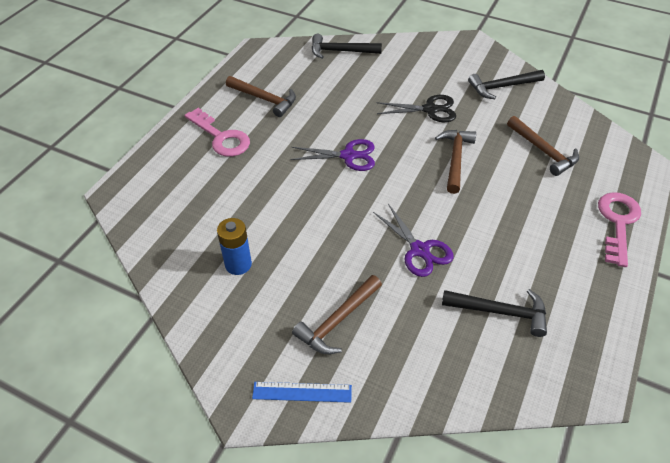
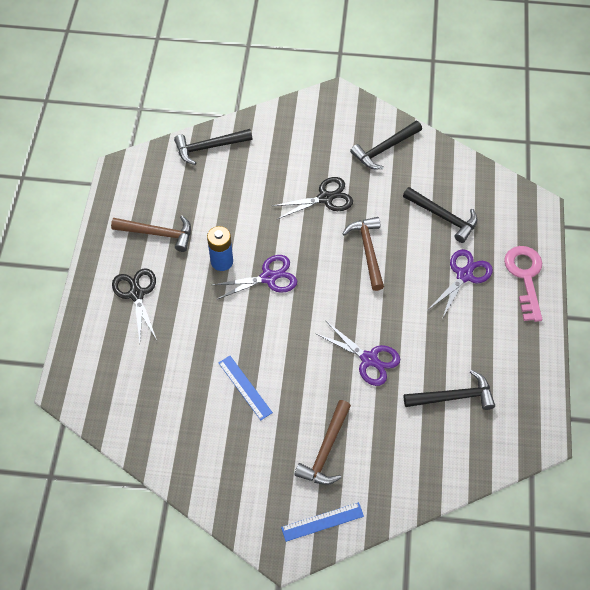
camera: 20 degrees left, 10 degrees up
pink key [184,108,250,157] -> black scissors [112,268,157,342]
blue battery [217,218,252,275] -> blue battery moved to [207,226,233,271]
brown hammer [507,116,579,176] -> black hammer [403,187,478,243]
none -> blue ruler [219,356,273,420]
none -> purple scissors [428,249,493,319]

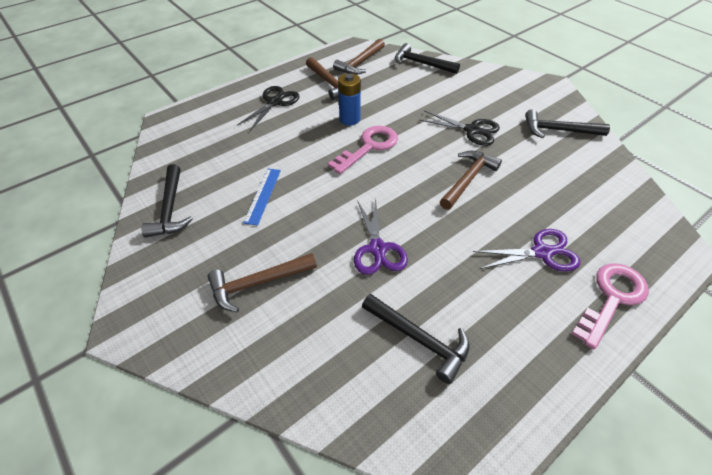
camera: 45 degrees right, 10 degrees down
purple scissors [213,255,297,300] -> pink key [328,126,398,174]
blue ruler [281,502,364,542] -> none
black hammer [403,187,478,243] -> black hammer moved to [141,164,193,238]
none -> brown hammer [333,39,385,75]

